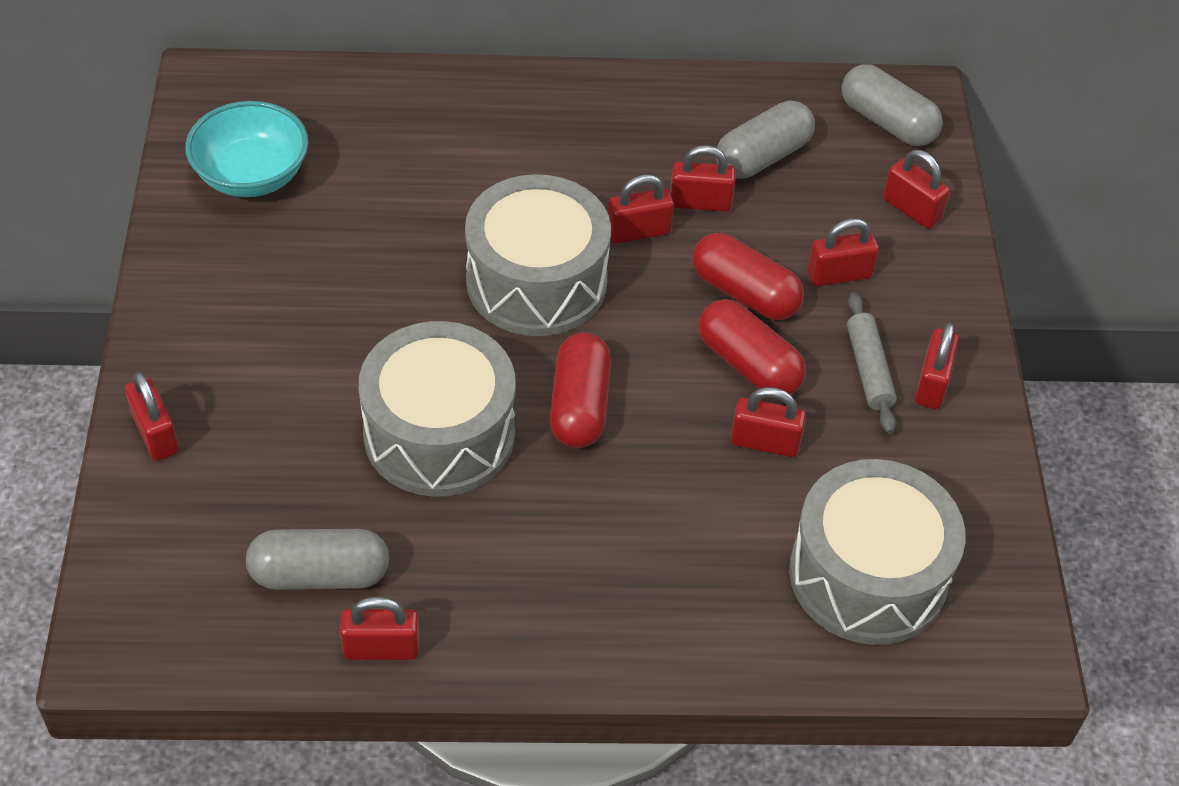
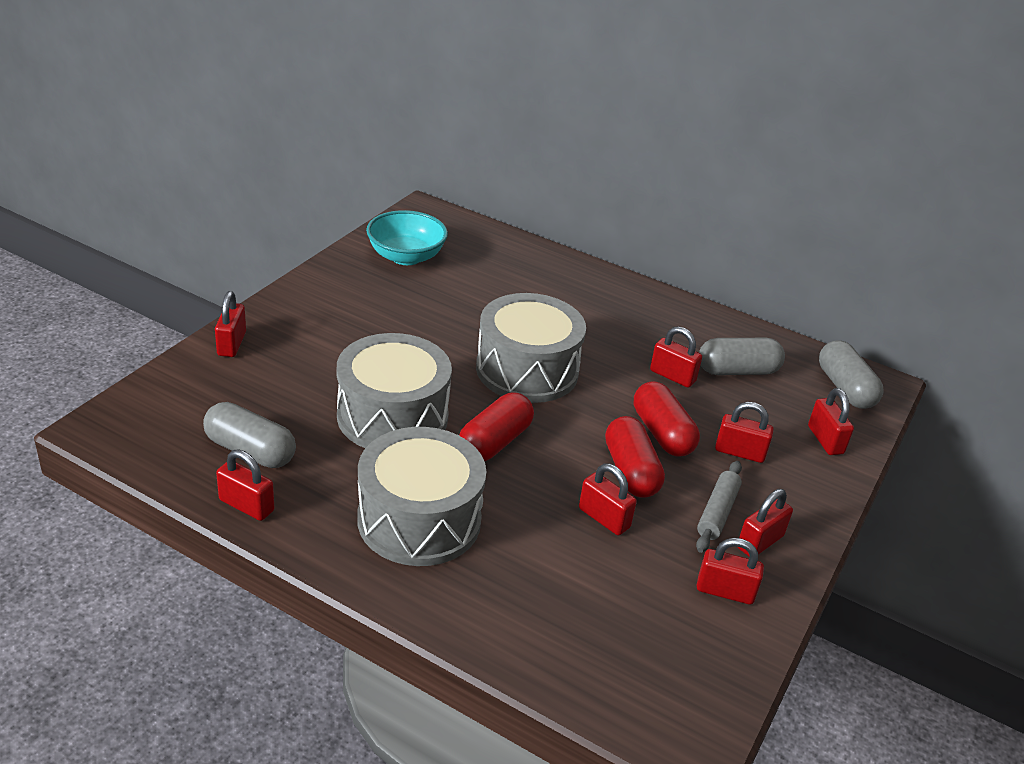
camera: 30 degrees right, 15 degrees down
red padlock [608,174,674,244] -> red padlock moved to [697,538,764,605]
grey drum [789,459,965,645] -> grey drum moved to [357,427,486,566]

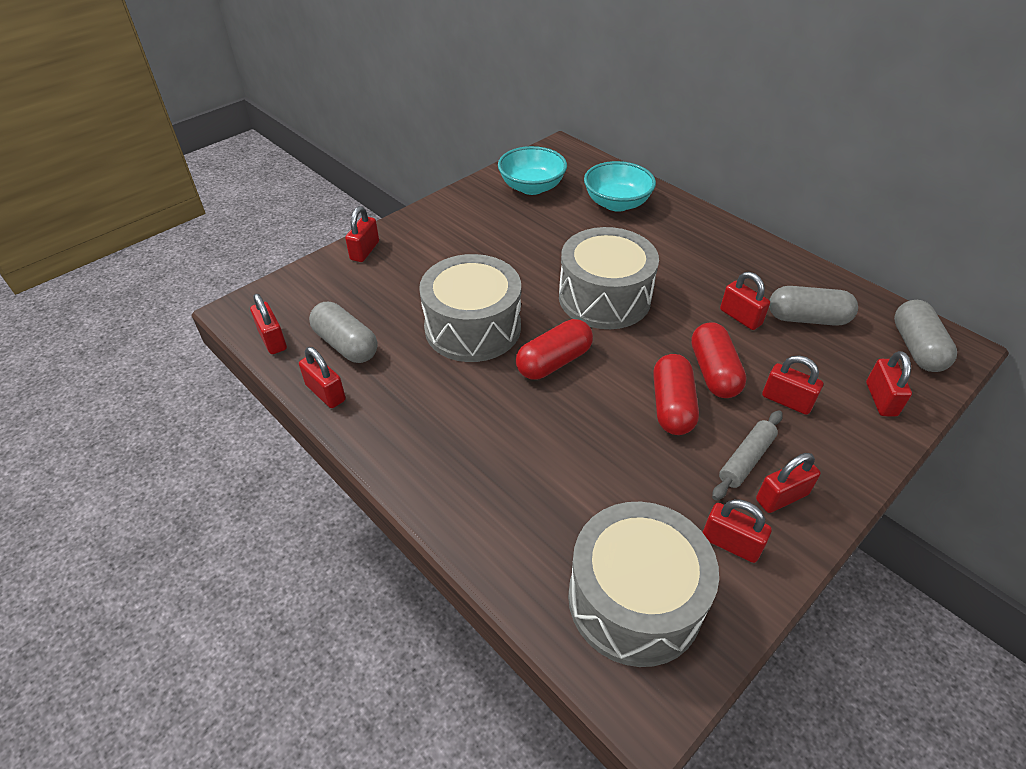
camera: 20 degrees right, 10 degrees up
grey drum [357,427,486,566] -> grey drum moved to [568,502,719,667]
red padlock [579,463,637,535] -> red padlock moved to [250,294,287,354]
none -> turquoise bowl [584,161,656,212]

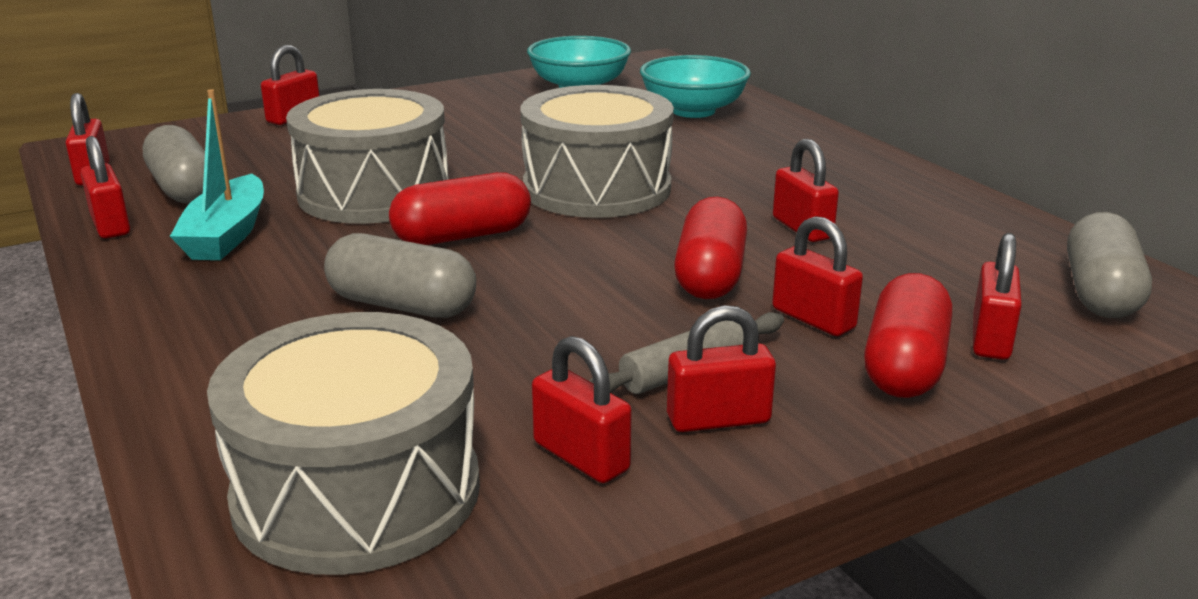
camera: 15 degrees right, 20 degrees down
red capsule [653,354,699,435] -> red capsule moved to [864,273,952,398]
grey capsule [769,286,858,326] -> grey capsule moved to [324,233,476,318]
none -> turquoise boat [170,89,264,260]

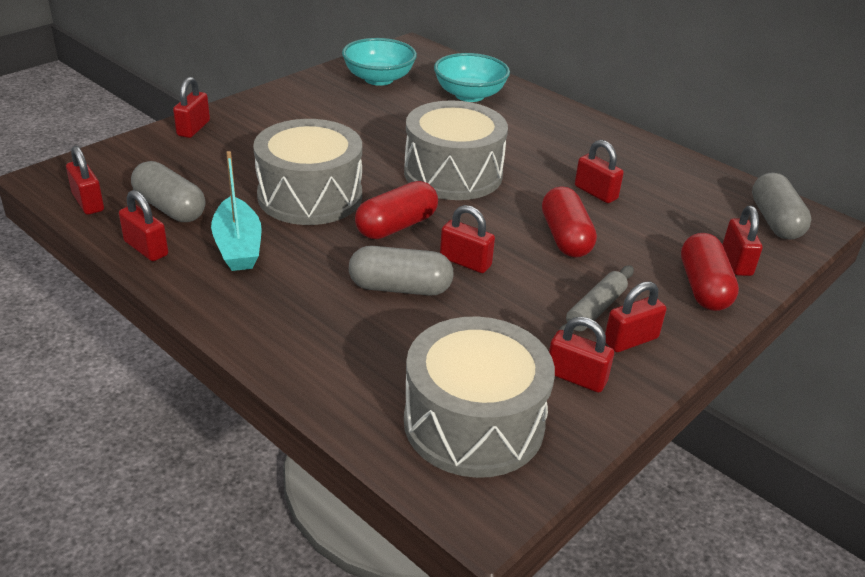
camera: 20 degrees left, 10 degrees up
red padlock [772,216,863,336] -> red padlock moved to [440,205,495,273]

